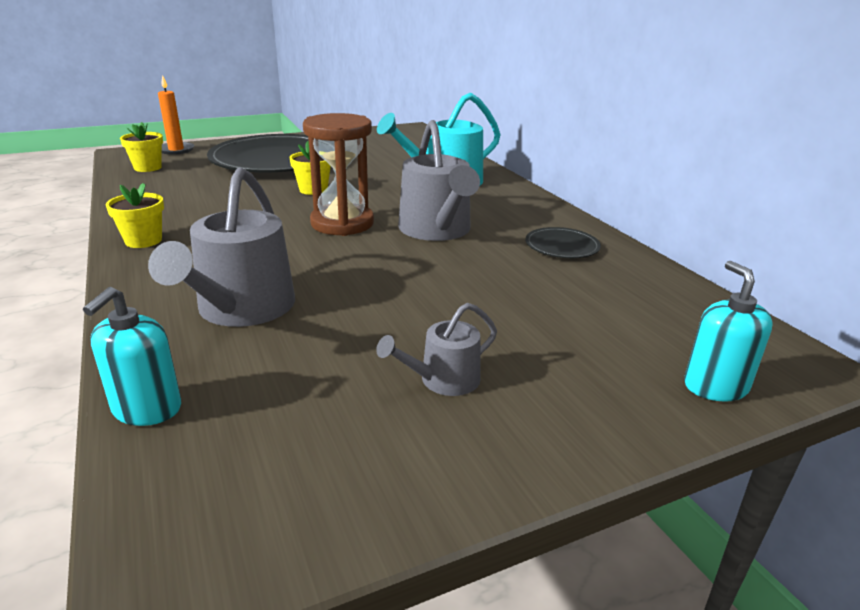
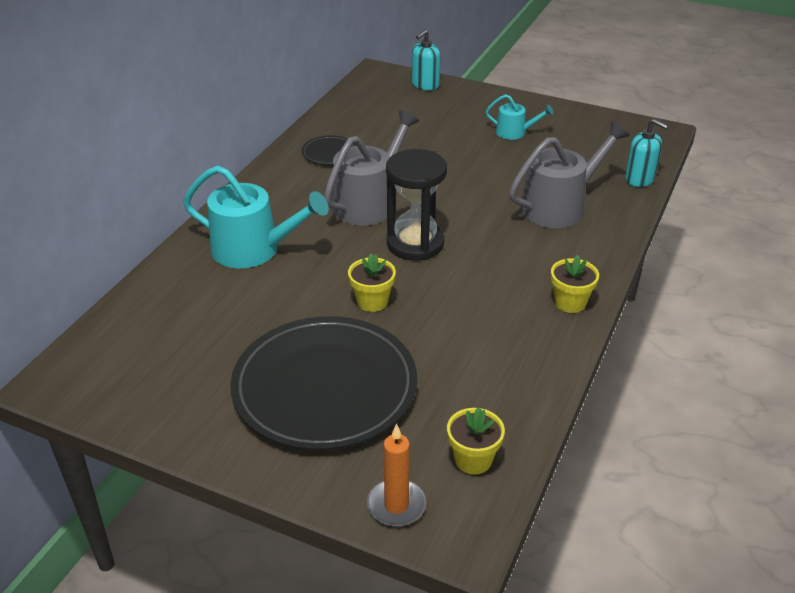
camera: 130 degrees left, 10 degrees up
turquoise soap dispenser [83,287,181,426] -> turquoise soap dispenser turned 60 degrees clockwise [625,119,668,187]
brown hourglass [303,113,374,236] -> black hourglass [386,149,447,261]
grey watering can [376,303,497,396] -> turquoise watering can [486,94,554,140]

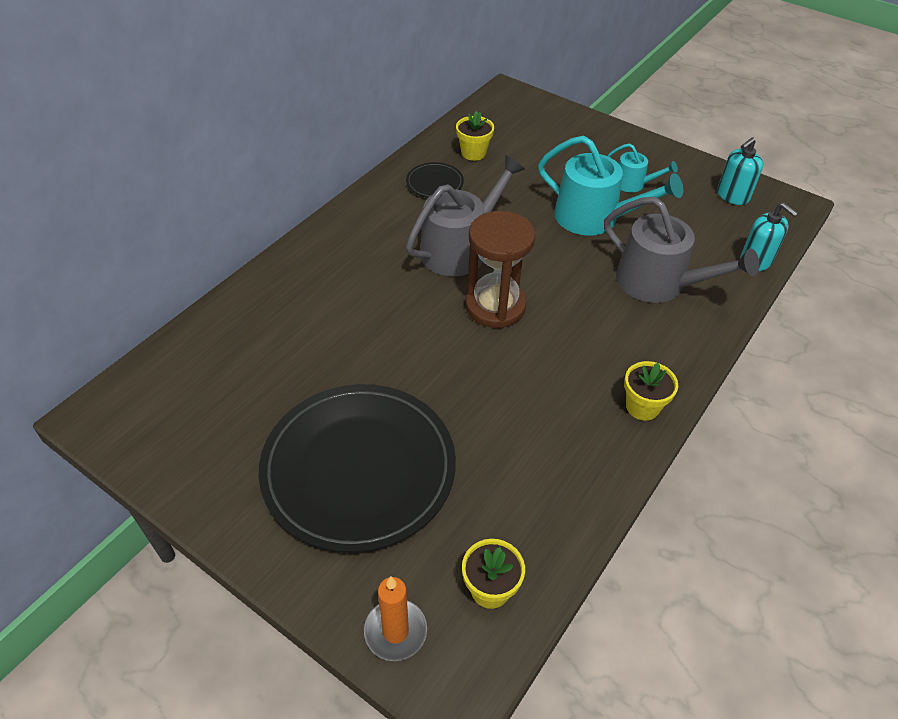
camera: 10 degrees right, 10 degrees up
turquoise watering can [183,166,329,268] -> turquoise watering can moved to [538,135,683,236]
yellow flower pot [348,254,396,312] -> yellow flower pot moved to [456,111,494,161]
black hourglass [386,149,447,261] -> brown hourglass [465,211,536,328]
turquoise soap dispenser [412,30,440,90] -> turquoise soap dispenser moved to [717,137,763,205]
grey watering can [509,121,630,228] -> grey watering can turned 60 degrees clockwise [604,197,759,303]

